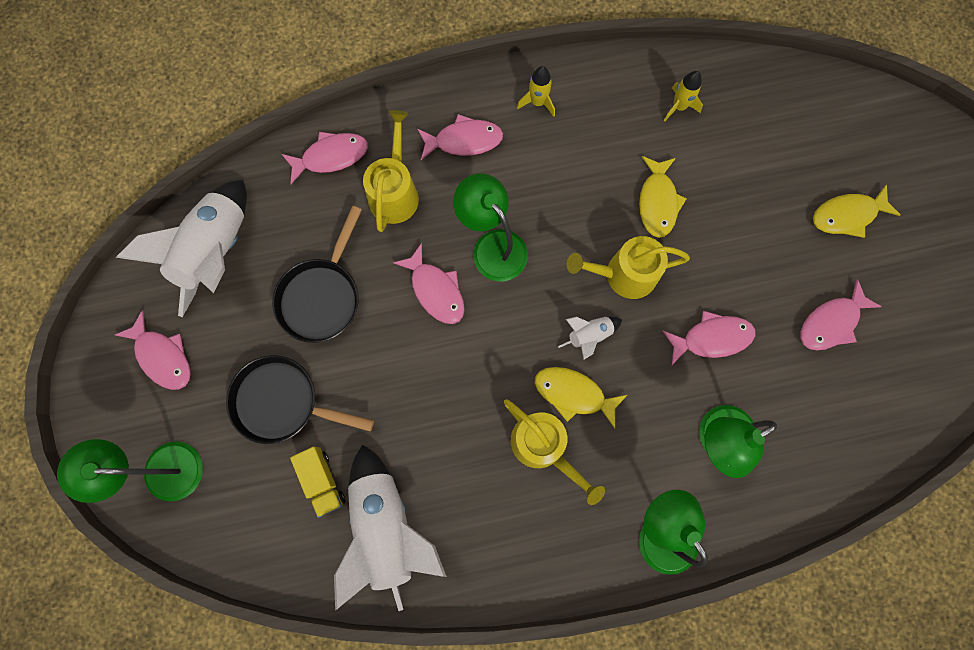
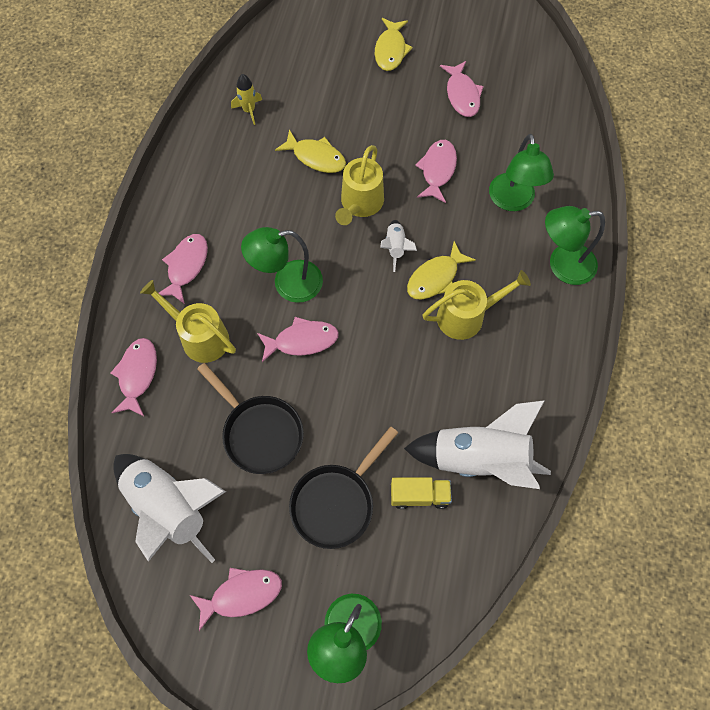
camera: 65 degrees left, 10 degrees down
yellow rocket [517,66,555,117] -> none

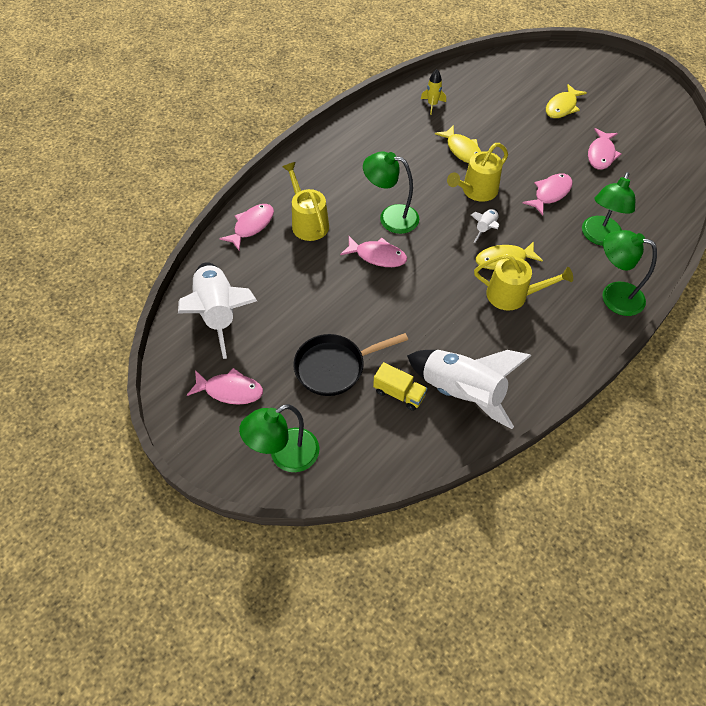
camera: 30 degrees right, 10 degrees down
pink fish [159,234,208,304] -> none
black pan [197,363,304,474] -> none

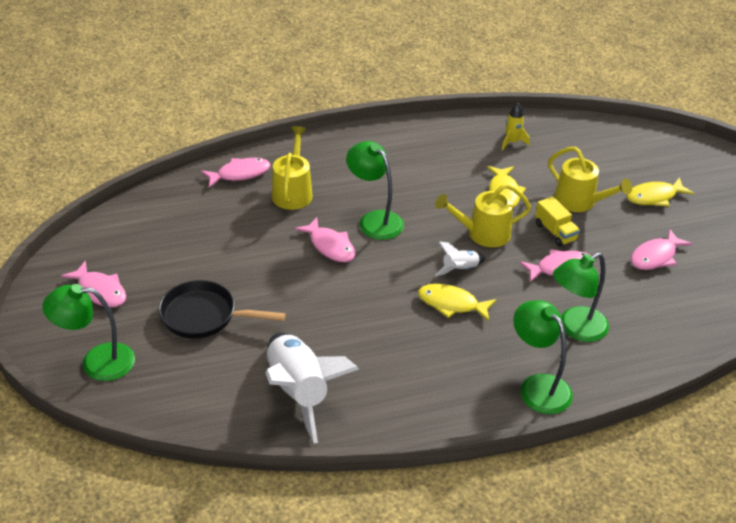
camera: 30 degrees right, 15 degrees down
white rocket [178,262,257,359] -> none
yellow truck [373,362,427,411] -> yellow truck moved to [535,196,580,247]
yellow watering can [474,254,573,311] -> yellow watering can moved to [548,147,632,212]

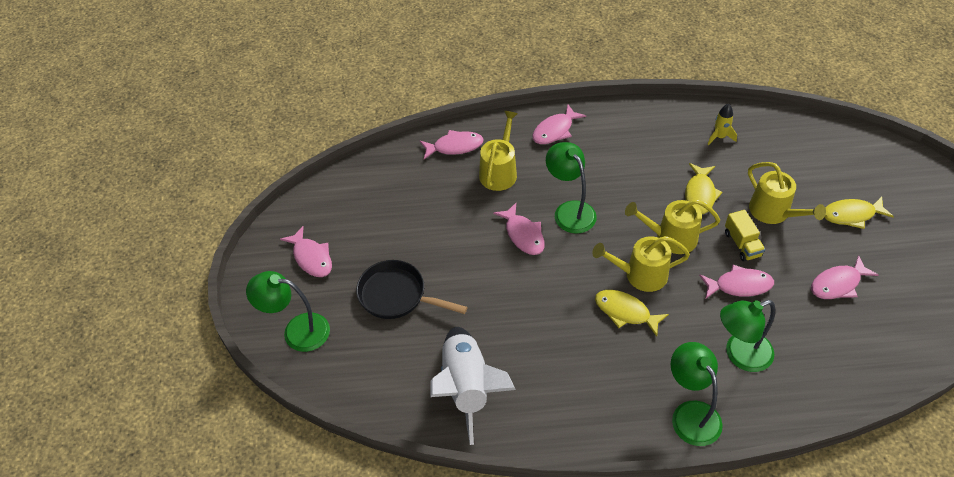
camera: 15 degrees right, 10 degrees up
white rocket [435,242,485,276] -> yellow watering can [592,236,690,292]
none -> pink fish [532,105,586,144]

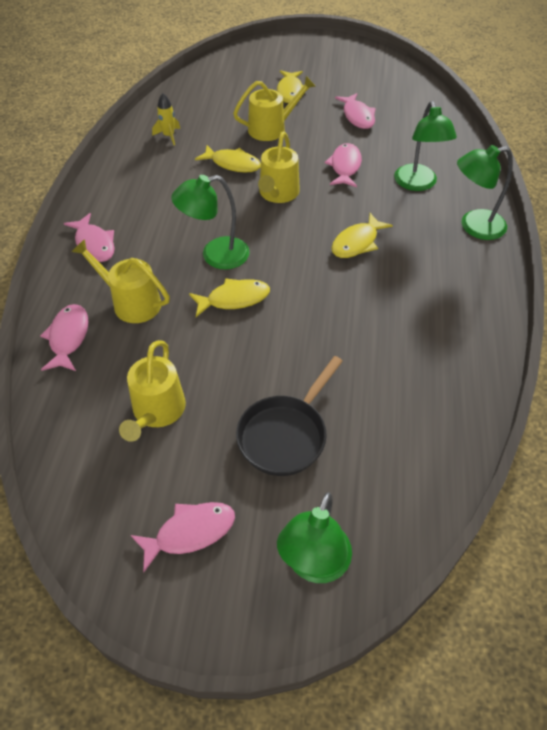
camera: 80 degrees left, 0 degrees up
white rocket [430,327,516,445] -> none
pink fish [493,203,545,255] -> yellow fish [189,278,270,317]
yellow watering can [592,236,690,292] -> yellow watering can moved to [119,340,186,442]
yellow truck [725,210,765,261] -> none

